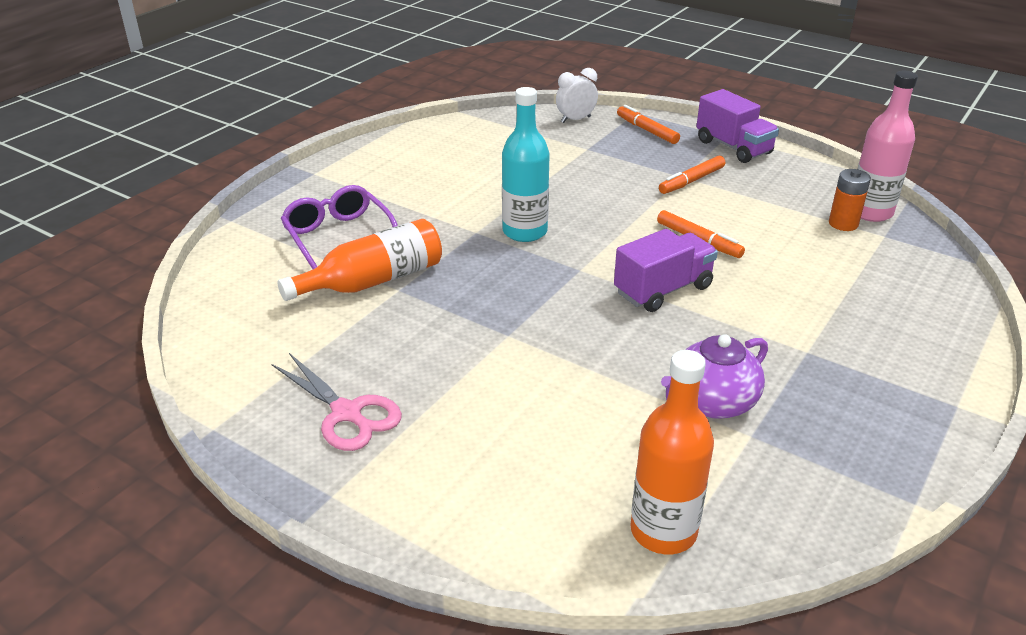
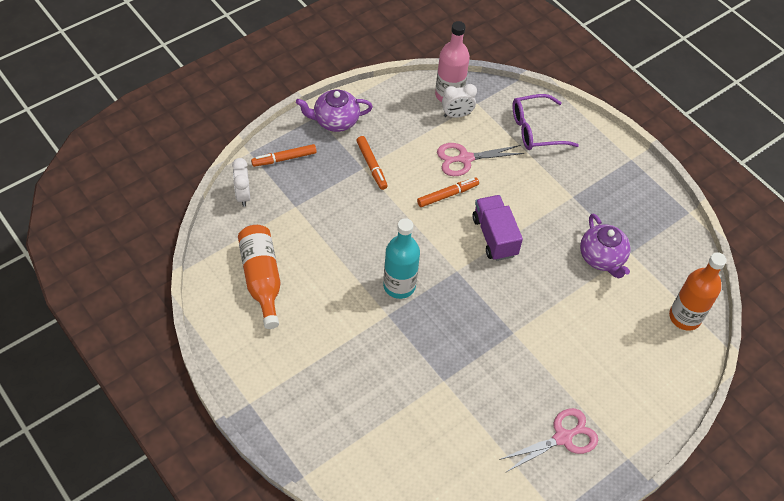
camera: 75 degrees left, 20 degrees up
orange bottle [278,219,442,301] -> orange bottle moved to [238,225,281,329]
purple glasses [281,185,398,269] -> purple glasses moved to [512,94,579,150]
purple truck [696,89,779,163] -> purple teapot [296,89,373,132]
orange battery [829,169,871,231] -> white clock [442,84,477,118]
none -> pink scissors [437,143,524,176]

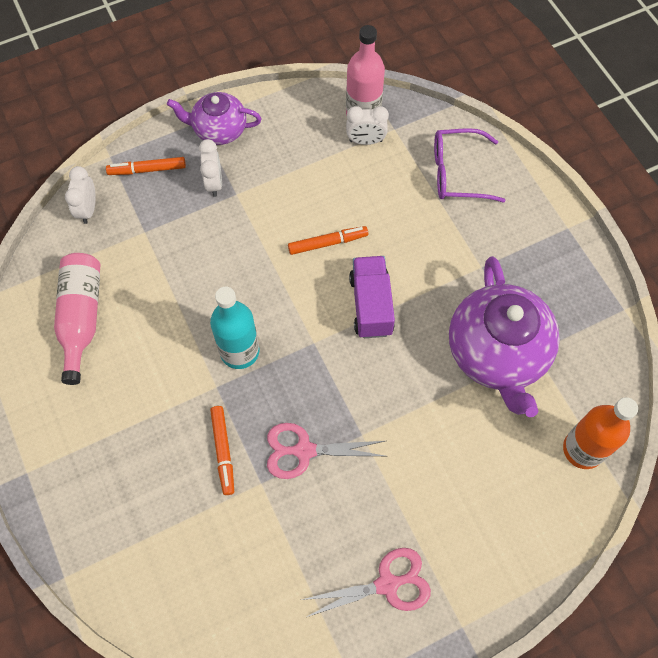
camera: 15 degrees right, 10 degrees up
orange bottle [238,225,281,329] -> pink bottle [54,253,100,385]
orange marker [356,136,388,190] -> orange marker moved to [210,406,234,495]
pink scissors [437,143,524,176] -> pink scissors moved to [267,423,385,479]
purple teapot [580,214,631,278] -> purple teapot [449,256,560,417], size x1.71
none -> white clock [199,139,222,197]

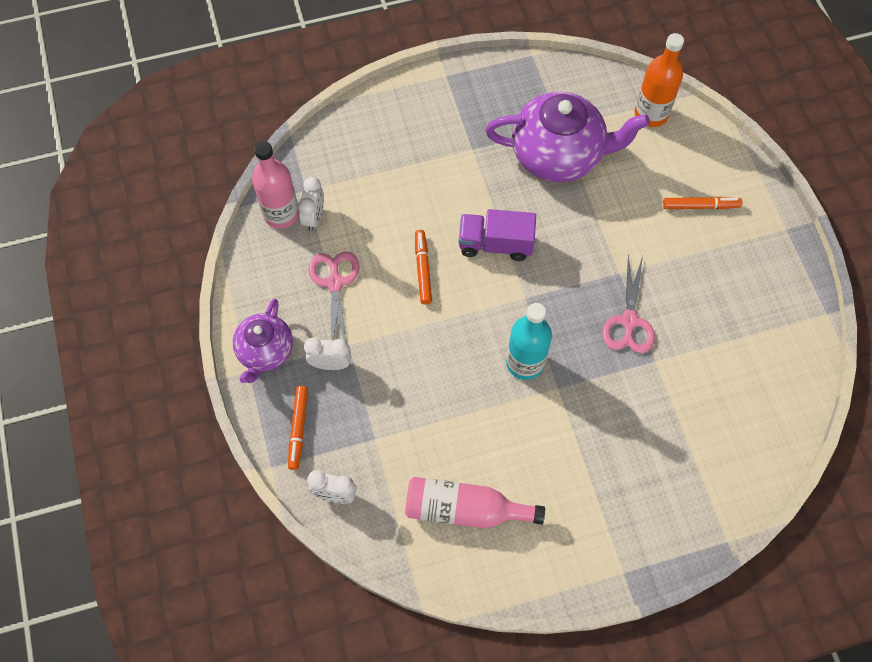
camera: 80 degrees left, 0 degrees up
orange marker [210,406,234,495] -> orange marker moved to [663,197,743,209]
pink scissors [301,548,431,617] -> pink scissors moved to [309,251,360,341]
purple glasses [434,128,506,202] -> none

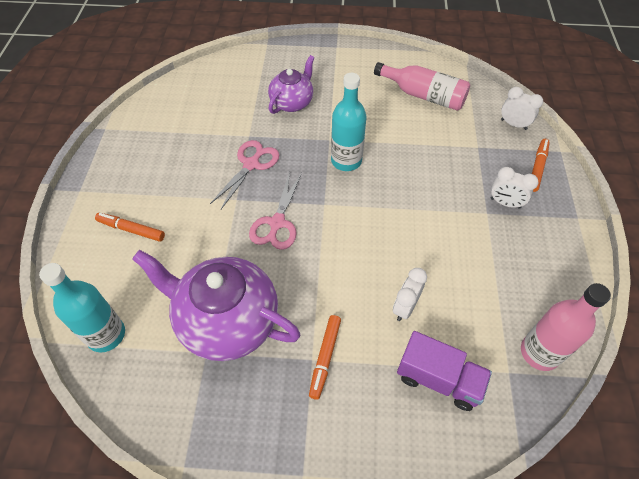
camera: 160 degrees left, 10 degrees down
purple teapot [233,299,293,383] -> purple teapot moved to [268,55,314,114]
white clock [298,177,324,231] -> white clock moved to [393,268,427,321]
pink scissors [309,251,360,341] -> pink scissors moved to [249,172,302,250]
orange marker [415,230,432,304] -> orange marker moved to [309,315,341,400]
purple truck [459,209,536,261] -> purple truck moved to [397,331,492,411]
orange bottle [635,33,684,127] -> turquoise bottle [39,263,125,353]

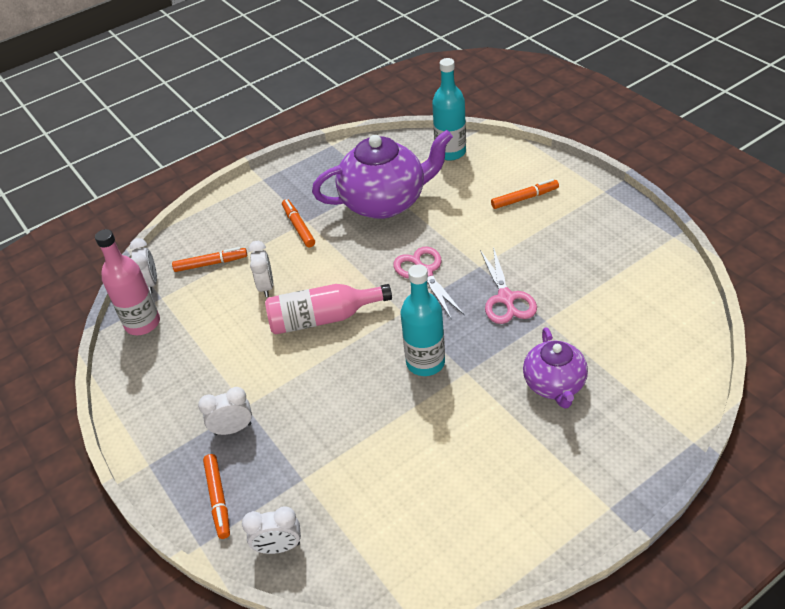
camera: 145 degrees right, 10 degrees down
pink bottle [374,62,470,111] -> pink bottle moved to [265,284,392,335]
purple truck [397,331,492,411] -> orange marker [172,247,247,272]
none -> white clock [130,238,157,293]

